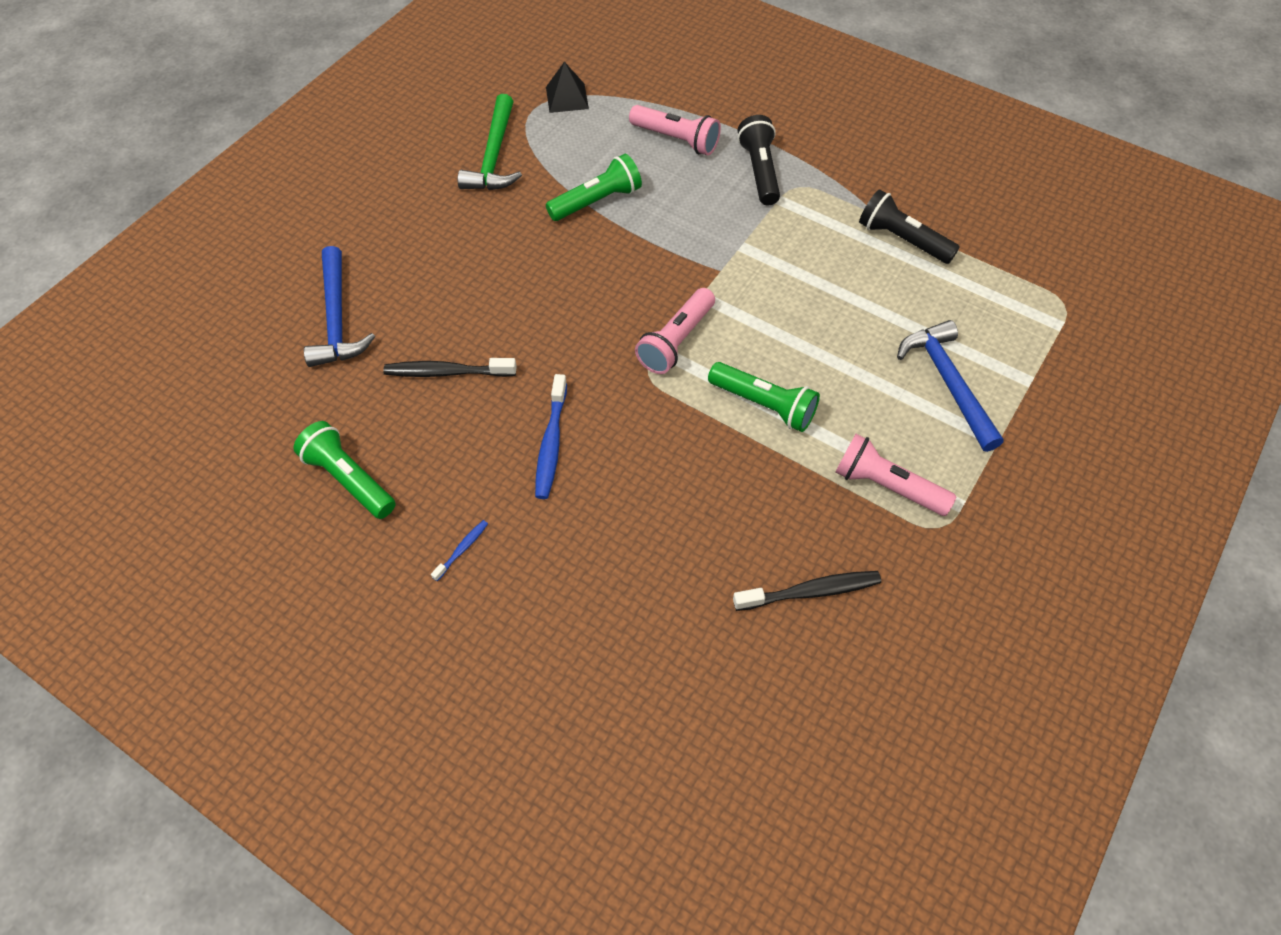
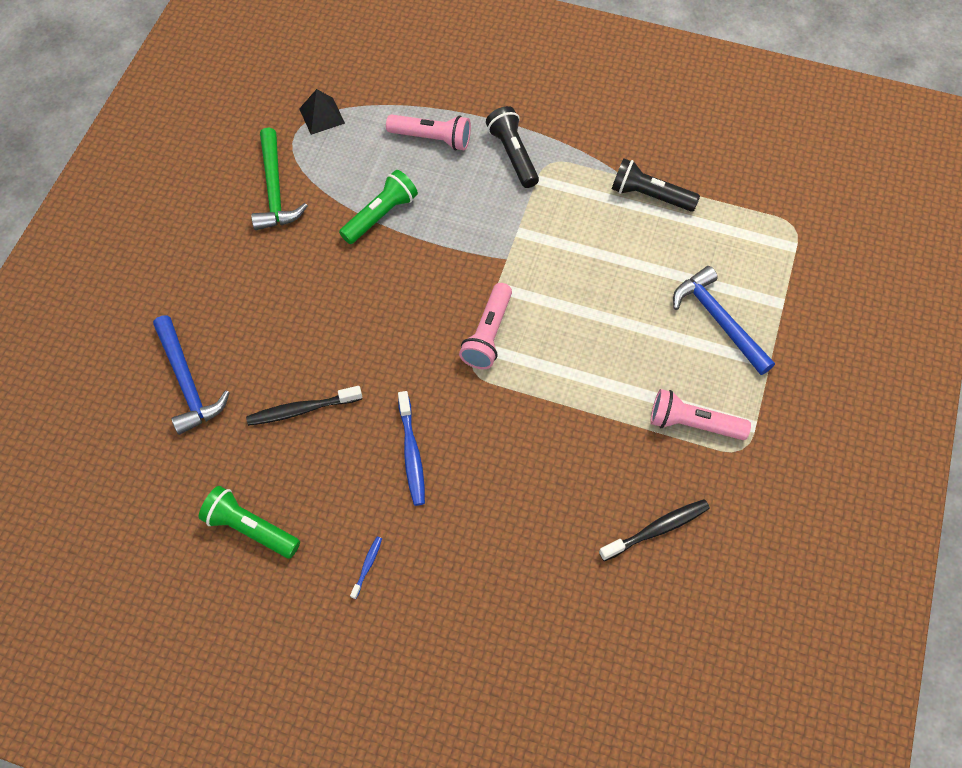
camera: 15 degrees left, 5 degrees up
green flashlight [708,362,820,432] -> none

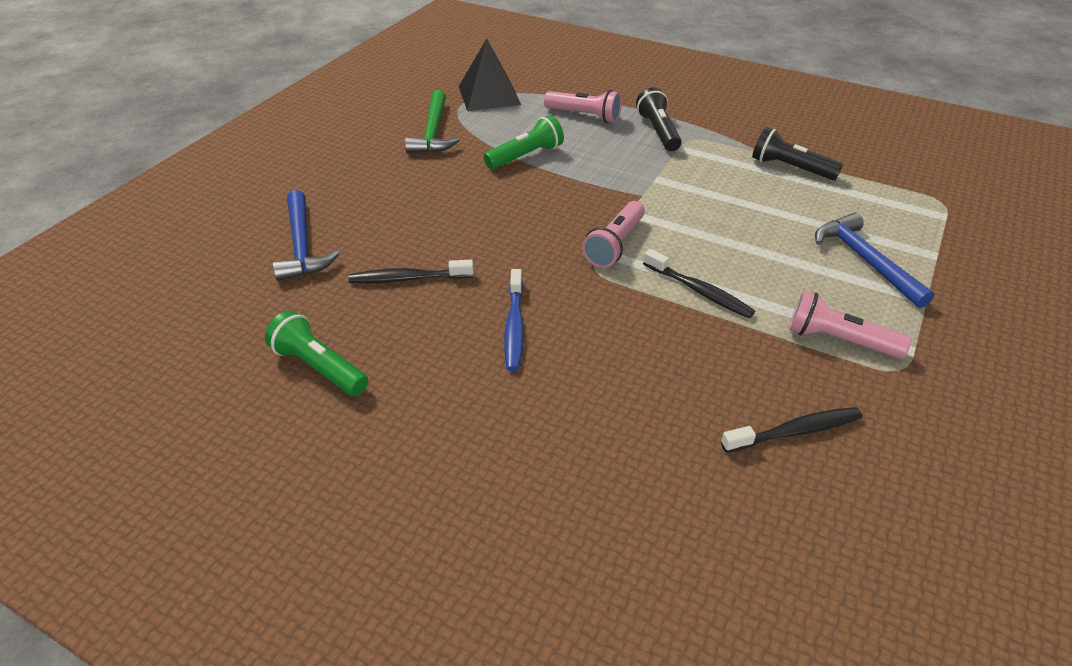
camera: 10 degrees right, 20 degrees down
black pyramid [299,89,345,135] -> black pyramid [459,39,521,111], size x1.67
blue toothbrush [350,537,382,599] -> none
none -> black toothbrush [643,249,755,318]

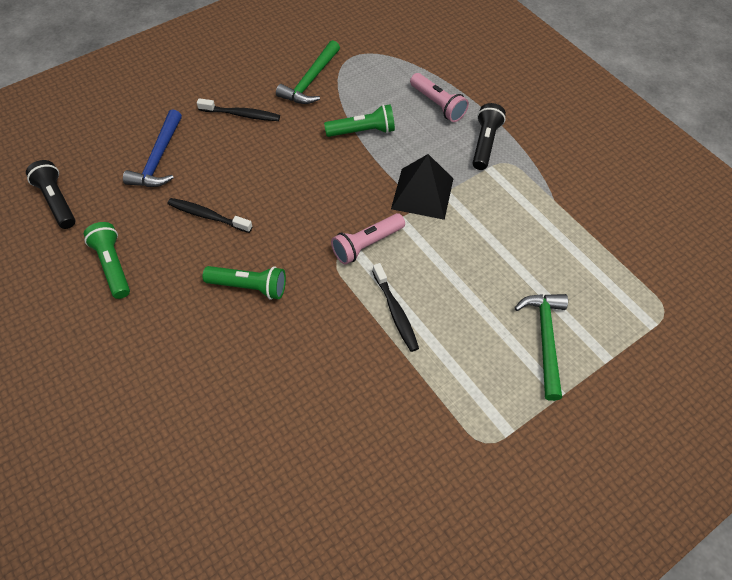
camera: 25 degrees right, 15 degrees up
black pyramid [459,39,521,111] -> black pyramid moved to [391,154,453,220]
blue toothbrush [504,269,524,371] -> green flashlight [202,266,286,300]
black toothbrush [721,407,863,453] -> black toothbrush moved to [197,98,280,121]
black flashlight [752,127,843,180] -> black flashlight moved to [26,160,75,229]
pink flashlight [789,291,912,358] -> none
blue hammer [815,213,935,308] -> green hammer [515,294,568,401]

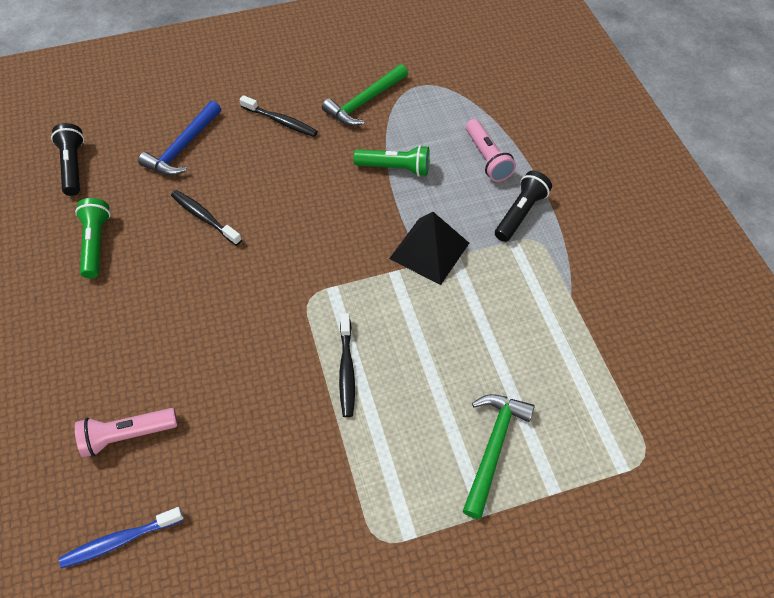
camera: 20 degrees right, 0 degrees up
green flashlight [202,266,286,300] -> none
pink flashlight [331,213,405,265] -> pink flashlight moved to [75,408,178,457]
none -> blue toothbrush [59,507,184,568]

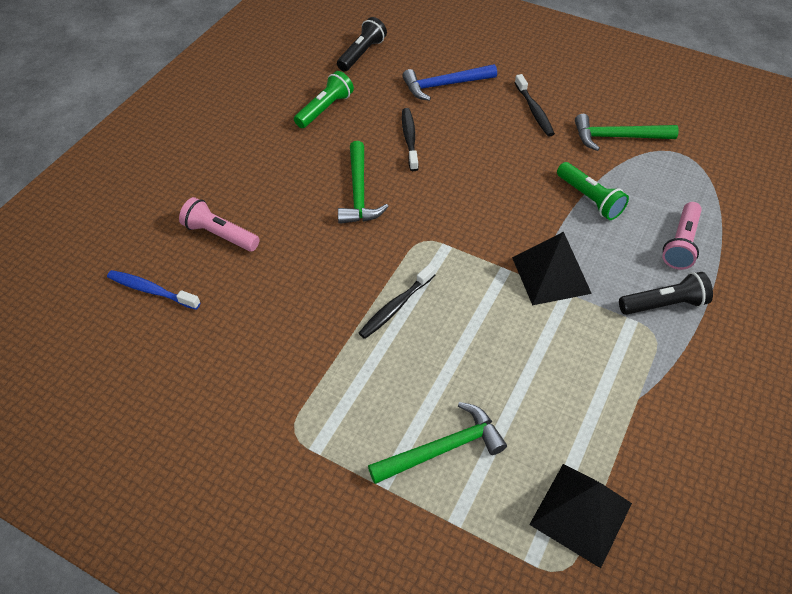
camera: 45 degrees right, 5 degrees down
none -> green hammer [338,141,389,224]
none -> black pyramid [529,464,632,568]

